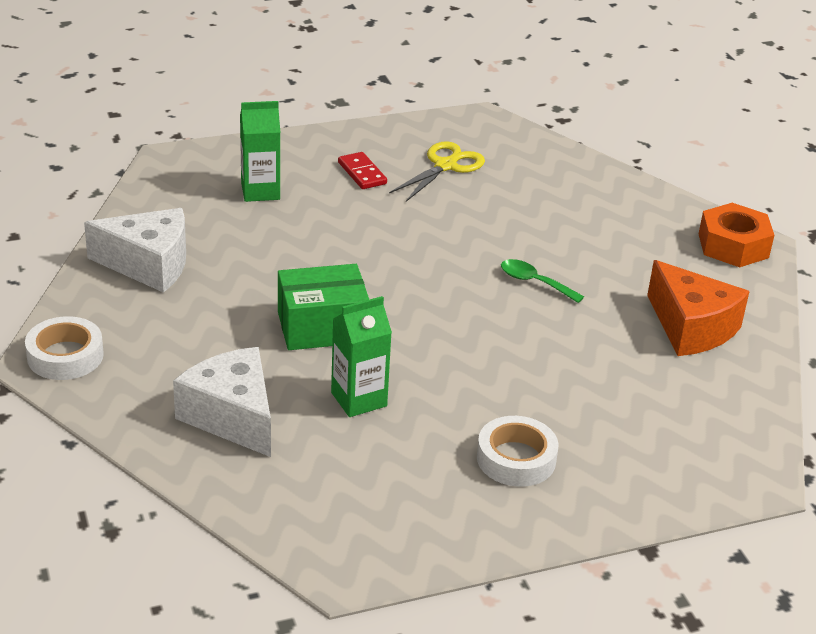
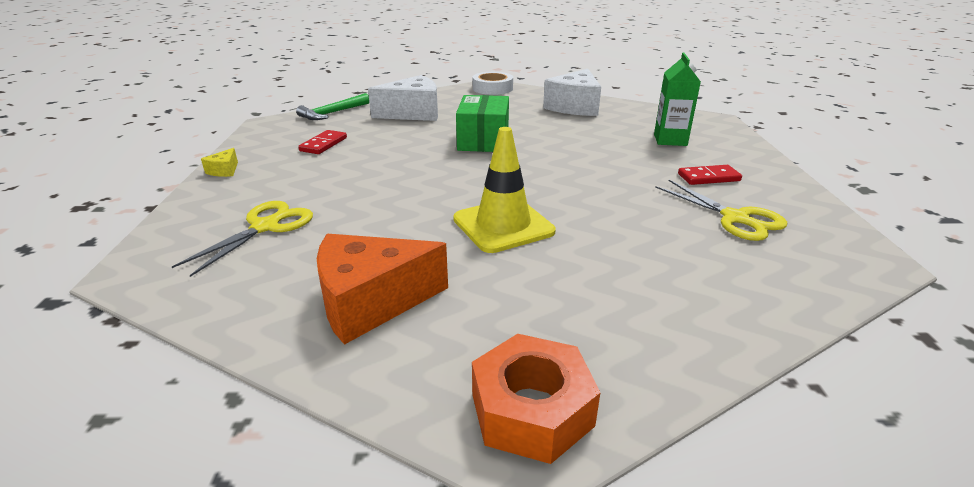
camera: 110 degrees right, 5 degrees down
green carton [331,296,392,417] -> none
white tape [477,416,558,487] -> none
green spoon [501,259,584,303] -> yellow traffic cone [453,127,556,253]
none -> yellow scissors [172,201,313,277]
none -> yellow cheese [201,148,238,177]
none -> green hammer [296,93,369,120]
none -> red domino [298,130,347,154]

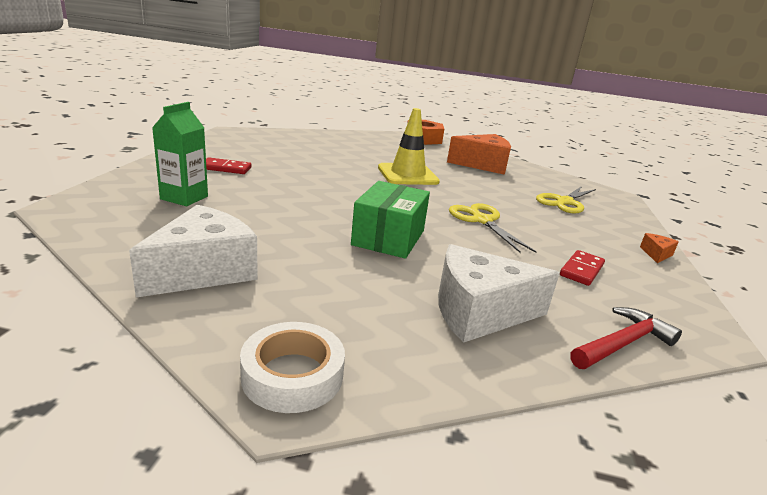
camera: 170 degrees left, 5 degrees down
yellow cheese [201,148,238,177] -> orange cheese [640,233,679,263]
green hammer [296,93,369,120] -> red hammer [570,307,682,369]
yellow scissors [655,180,788,241] -> yellow scissors moved to [449,203,537,253]

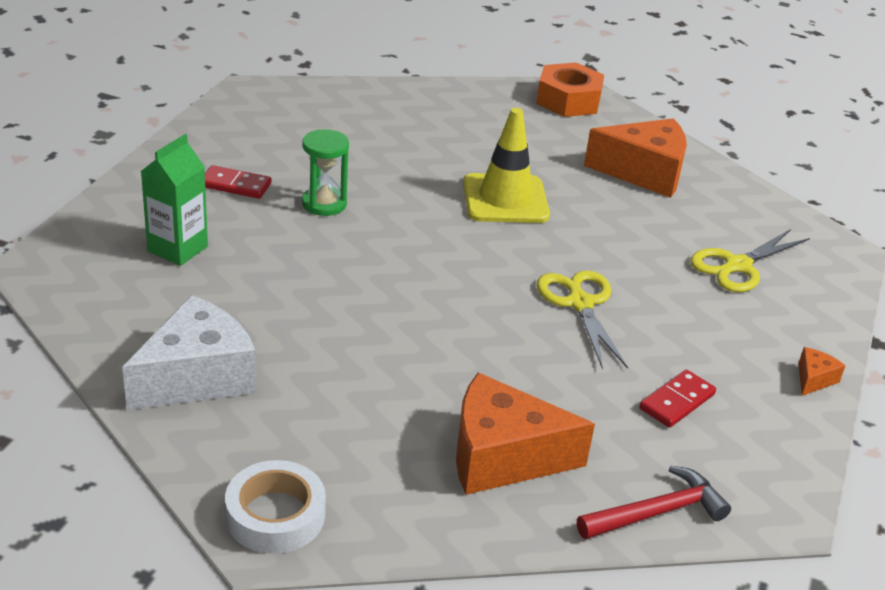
camera: 10 degrees right, 10 degrees up
green box [351,181,430,259] -> none
white cheese [438,244,560,343] -> orange cheese [456,372,595,495]
none -> green hourglass [302,129,349,216]

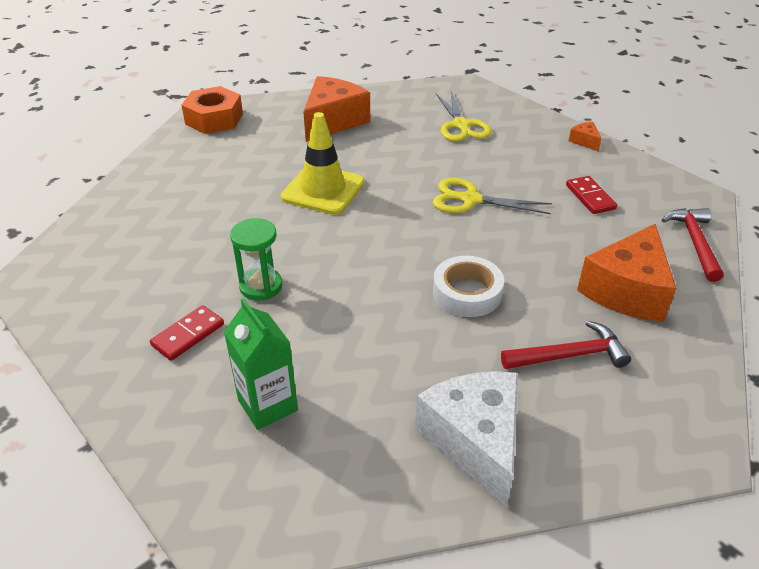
camera: 60 degrees left, 5 degrees up
white tape [225,460,326,554] -> white tape moved to [433,256,504,317]
none -> red hammer [501,321,631,369]

